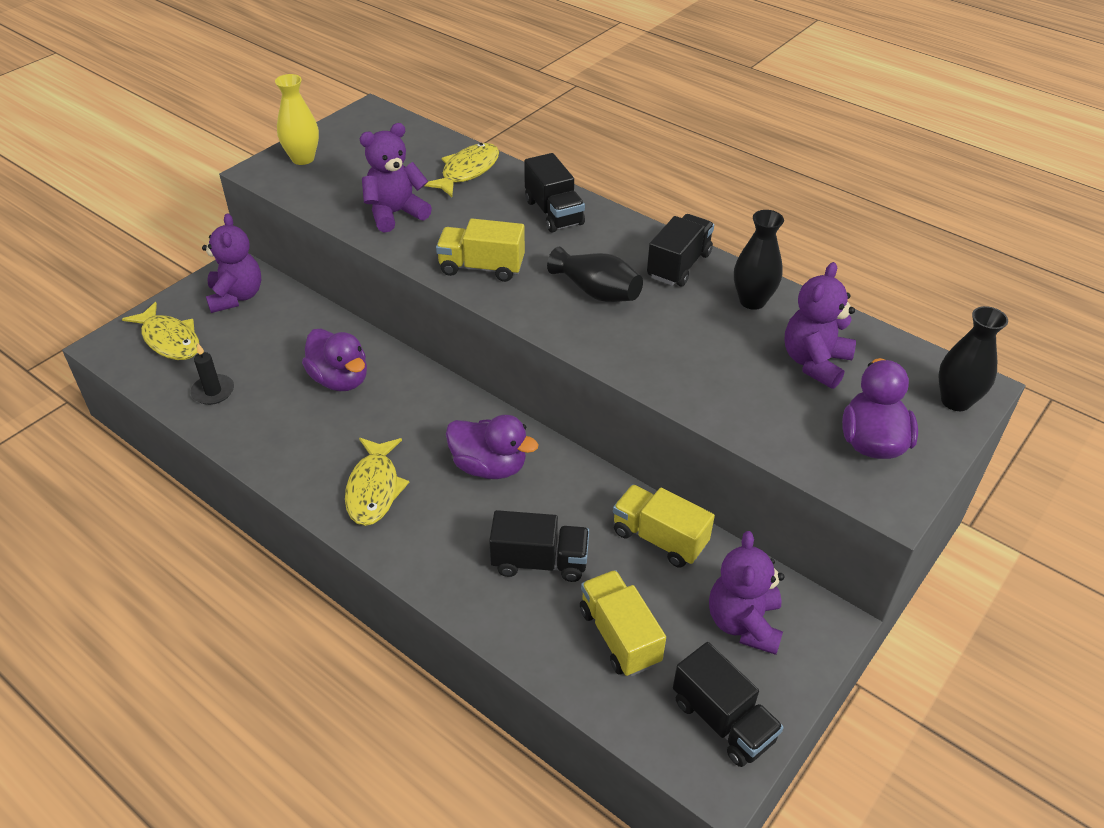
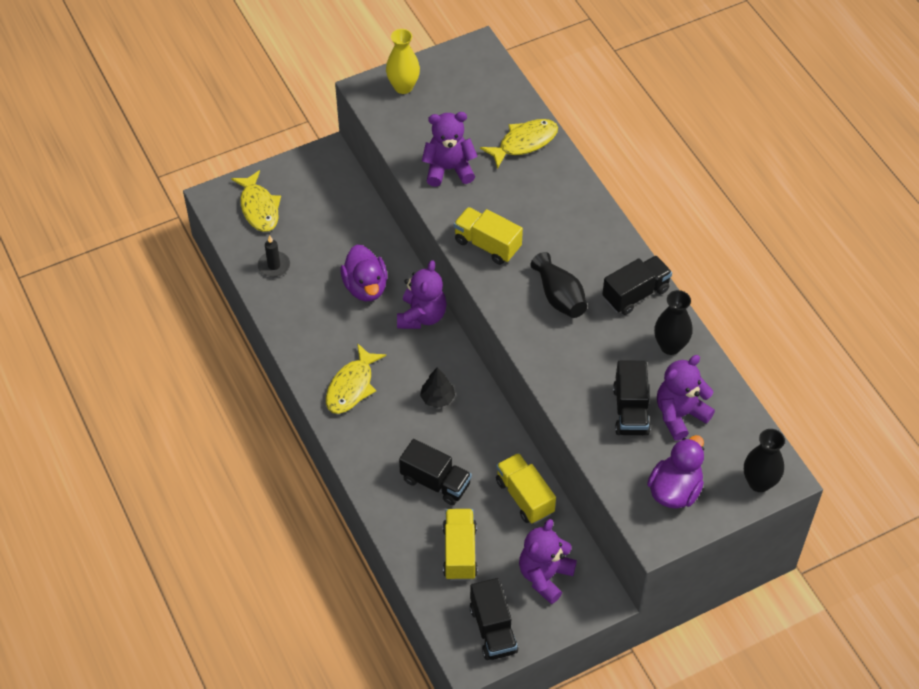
camera: 25 degrees right, 10 degrees up
purple teddy bear [202,213,261,313] -> purple teddy bear moved to [397,260,447,329]
purple duck [446,415,539,479] -> black tree [420,367,455,408]
black truck [524,153,585,232] -> black truck moved to [613,361,650,435]

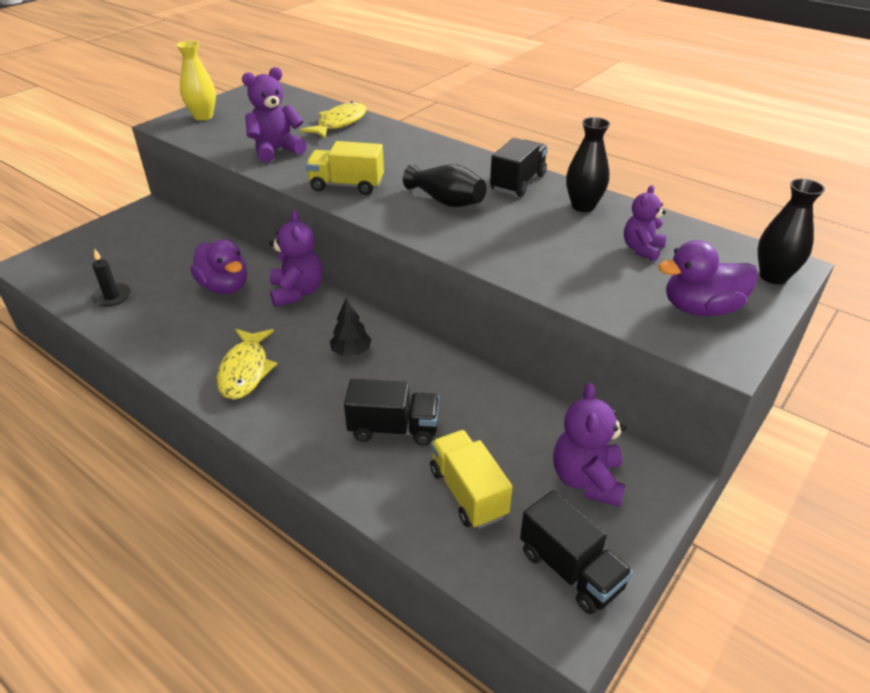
camera: 25 degrees left, 15 degrees down
yellow fish [231,170,281,232] -> none
yellow truck [496,453,556,524] -> none
black truck [613,361,650,435] -> none
purple duck [647,435,704,509] -> purple duck turned 105 degrees counterclockwise [658,240,758,316]
purple teddy bear [657,355,715,441] -> purple teddy bear [624,185,666,262], size x0.66

